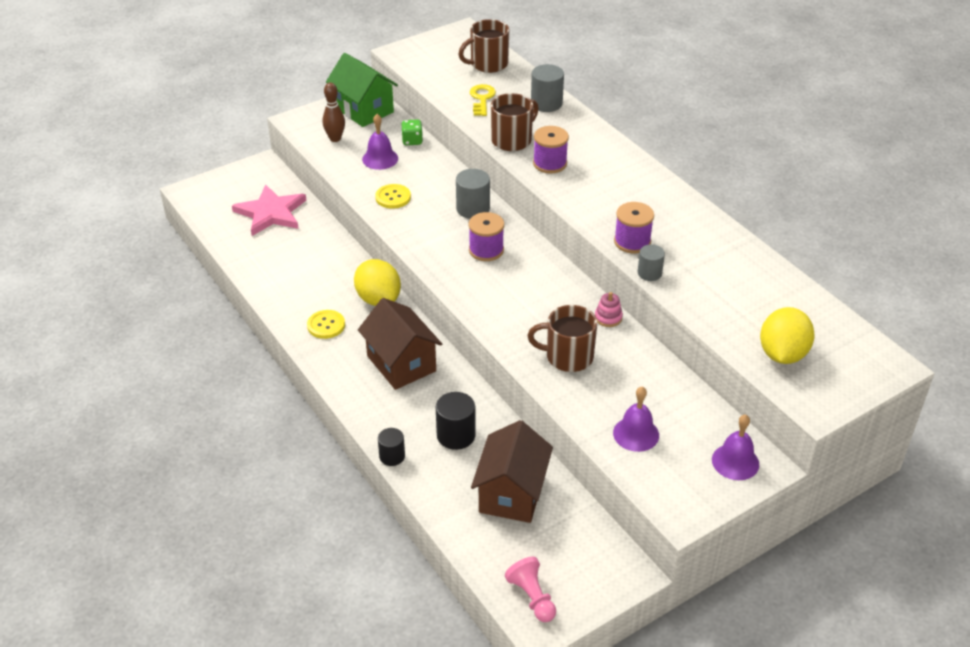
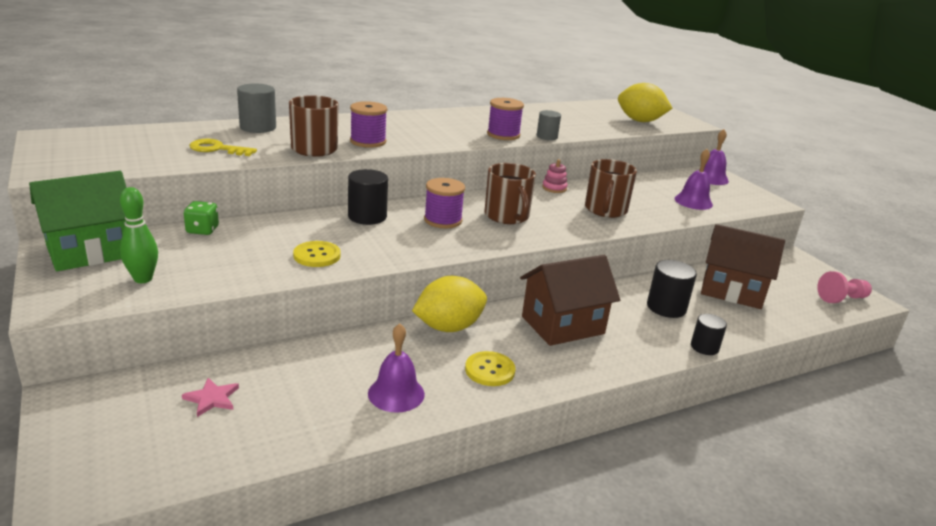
camera: 85 degrees left, 15 degrees down
pink star [232,184,307,236] -> pink star [182,378,239,417], size x0.45
brown bowling pin [323,82,345,142] -> green bowling pin [120,187,158,283]
purple bell [362,114,398,170] -> purple bell moved to [368,323,425,413]
grey cylinder [456,169,490,219] -> black cylinder [348,169,388,225]
brown mug [458,19,509,73] -> brown mug moved to [485,163,536,224]

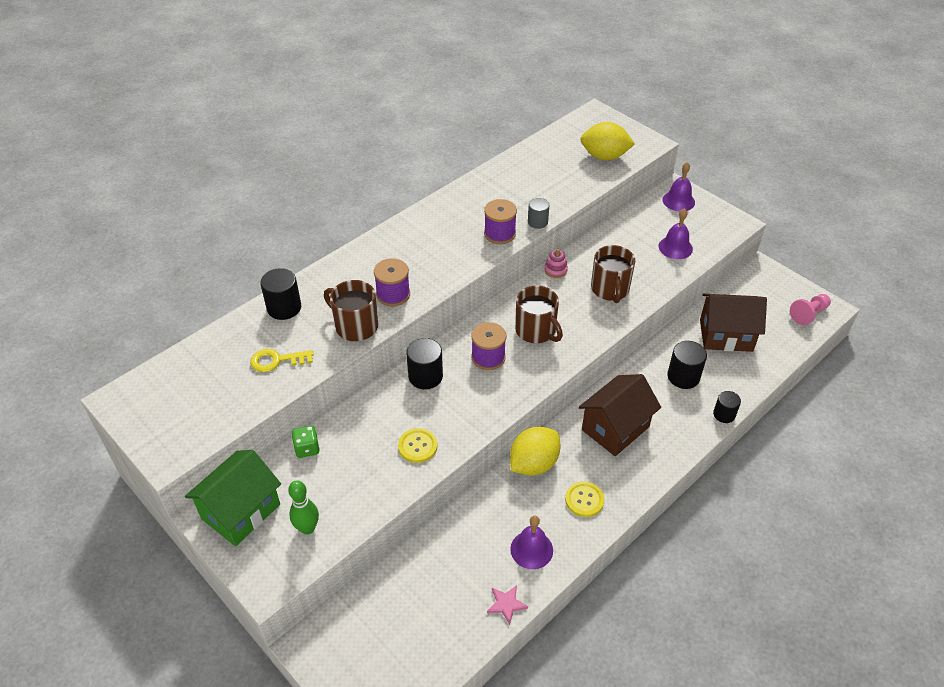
camera: 15 degrees left, 20 degrees up
pink star [182,378,239,417] -> pink star moved to [487,585,528,625]
grey cylinder [237,83,276,133] -> black cylinder [260,268,301,320]

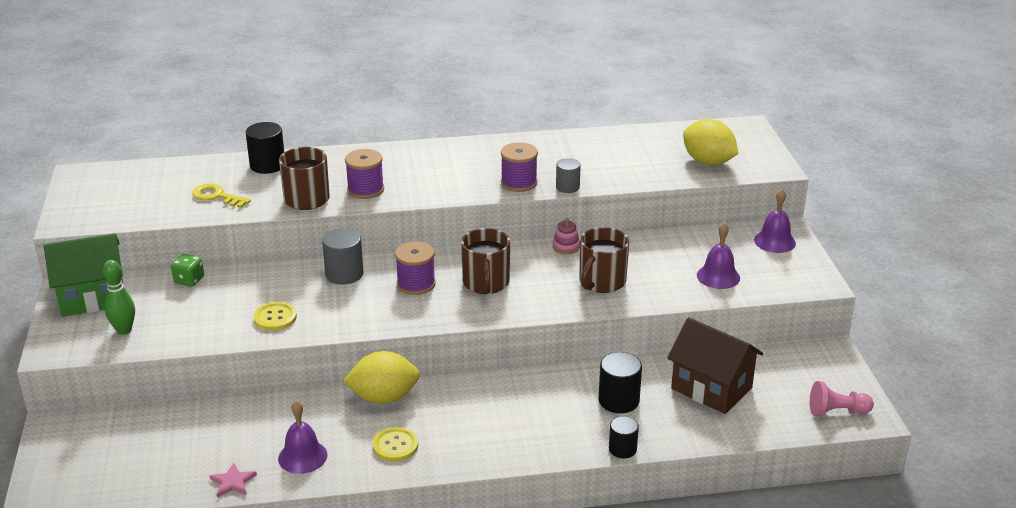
camera: 35 degrees right, 15 degrees down
black cylinder [406,338,443,389] -> grey cylinder [322,228,364,285]
brown house [578,374,661,456] -> none

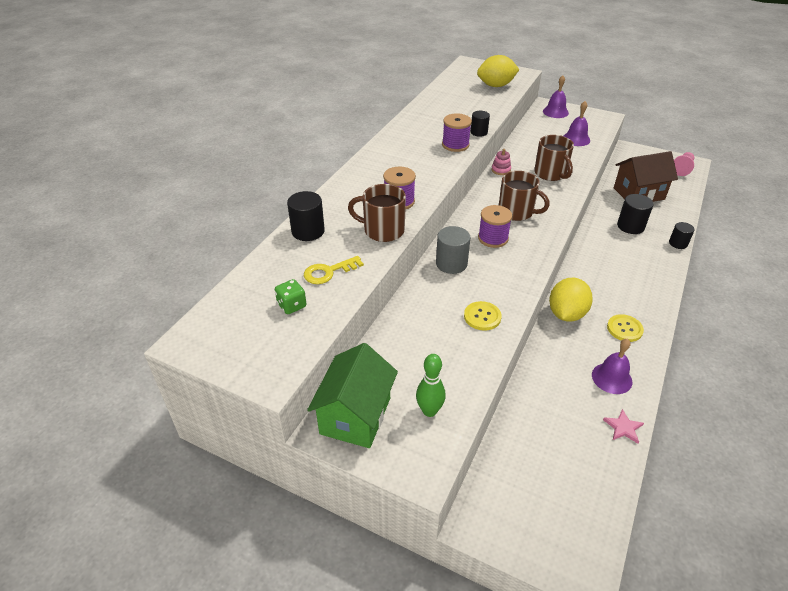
camera: 55 degrees left, 10 degrees up
green dice [171,254,204,287] -> green dice moved to [275,279,306,314]
grey cylinder [556,158,581,193] -> black cylinder [471,111,490,137]

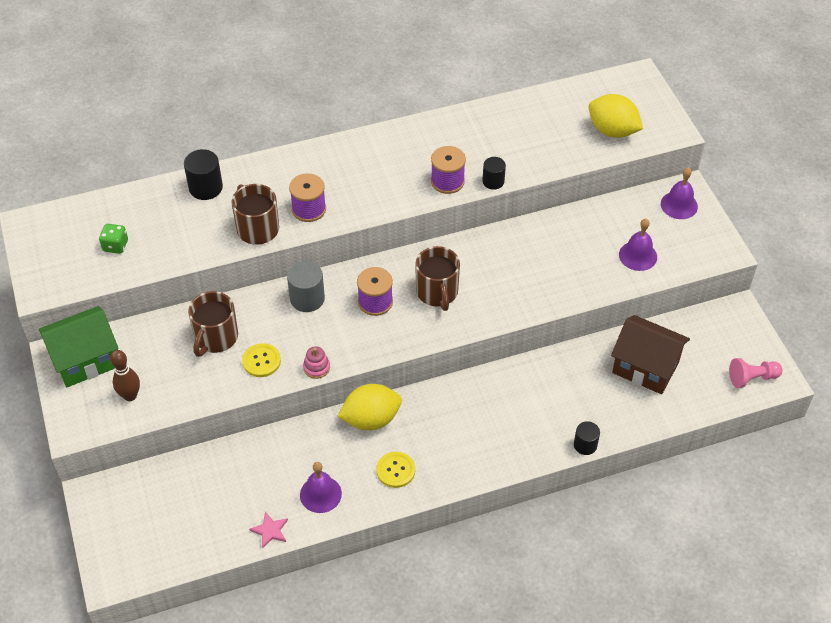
camera: 45 degrees right, 10 degrees up
yellow key [304,256,364,284] -> none
green bowling pin [416,354,446,417] -> brown bowling pin [110,350,140,401]
pink stacking toy [491,149,511,175] -> pink stacking toy moved to [303,346,330,379]
brown mug [534,135,574,181] -> brown mug moved to [188,291,238,357]
black cylinder [617,194,653,234] -> none

